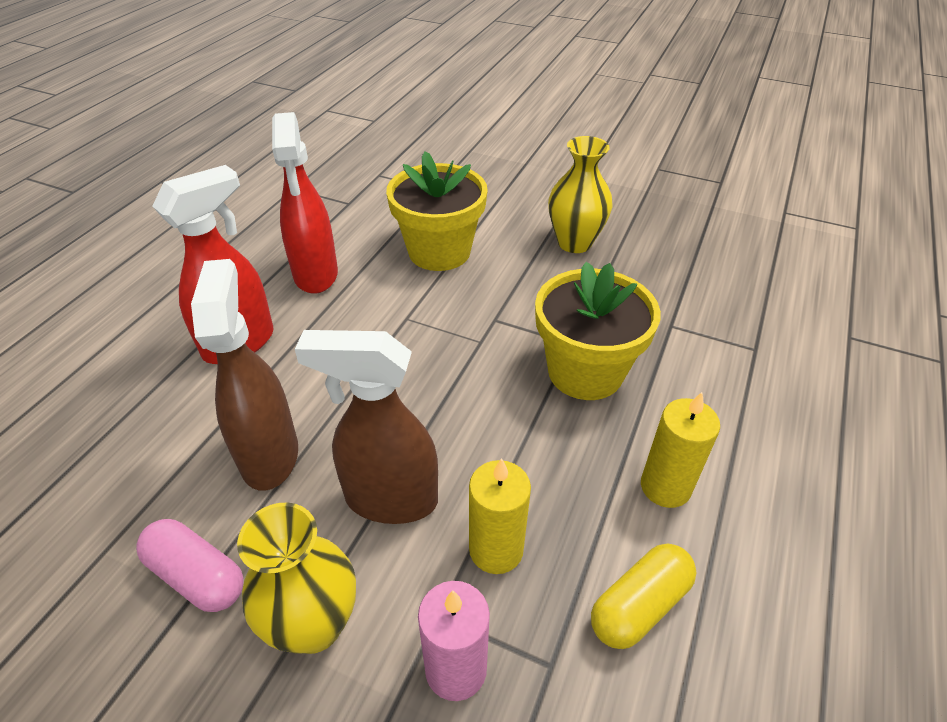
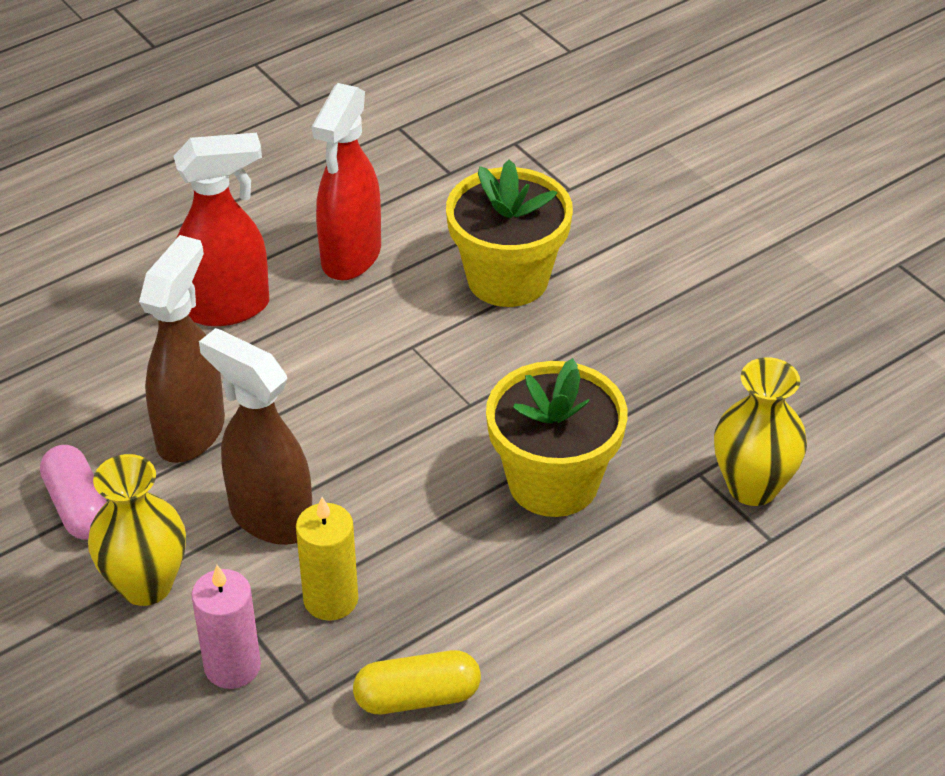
camera: 30 degrees right, 0 degrees up
yellow vase [548,136,612,253] -> yellow vase moved to [714,357,807,506]
yellow candle [641,392,720,508] -> none

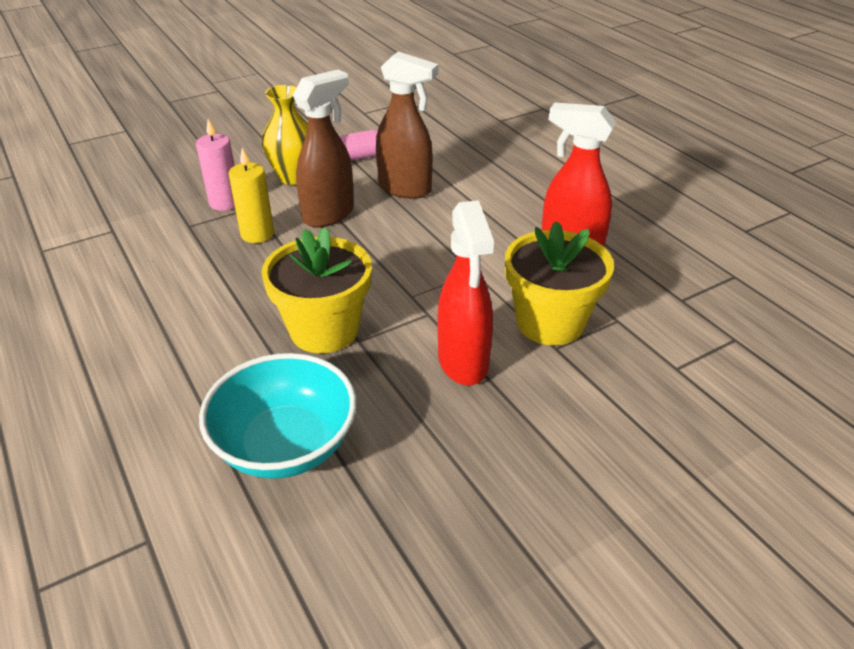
camera: 95 degrees right, 5 degrees down
red spray bottle [173,133,269,326] -> red spray bottle moved to [438,200,494,385]
yellow capsule [353,650,481,714] -> none
yellow vase [714,357,807,506] -> turquoise bowl [199,353,356,479]

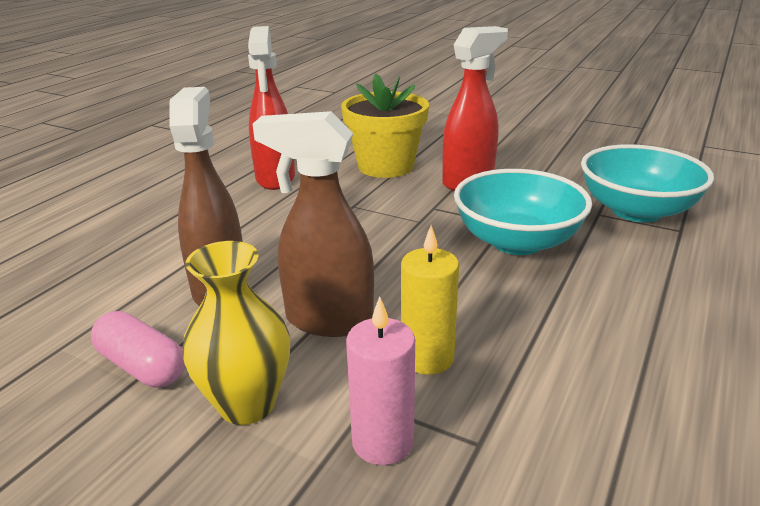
camera: 120 degrees left, 10 degrees down
yellow flower pot [261,227,372,353] -> turquoise bowl [454,169,592,255]

